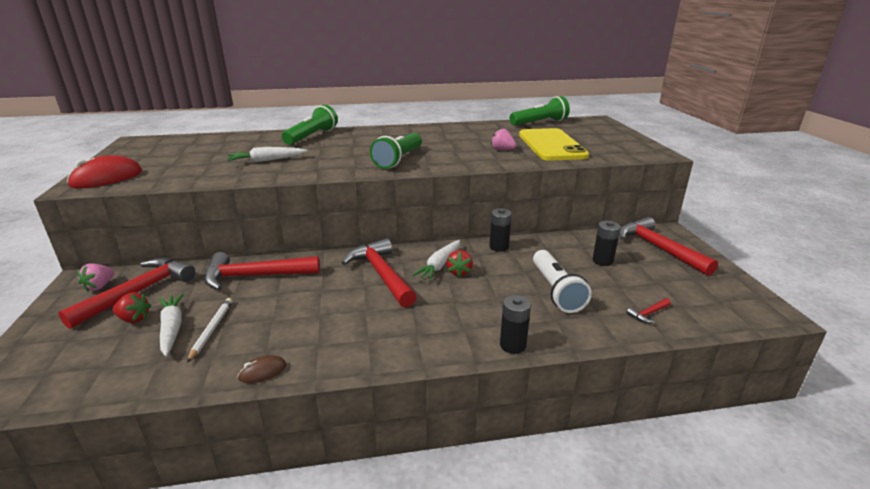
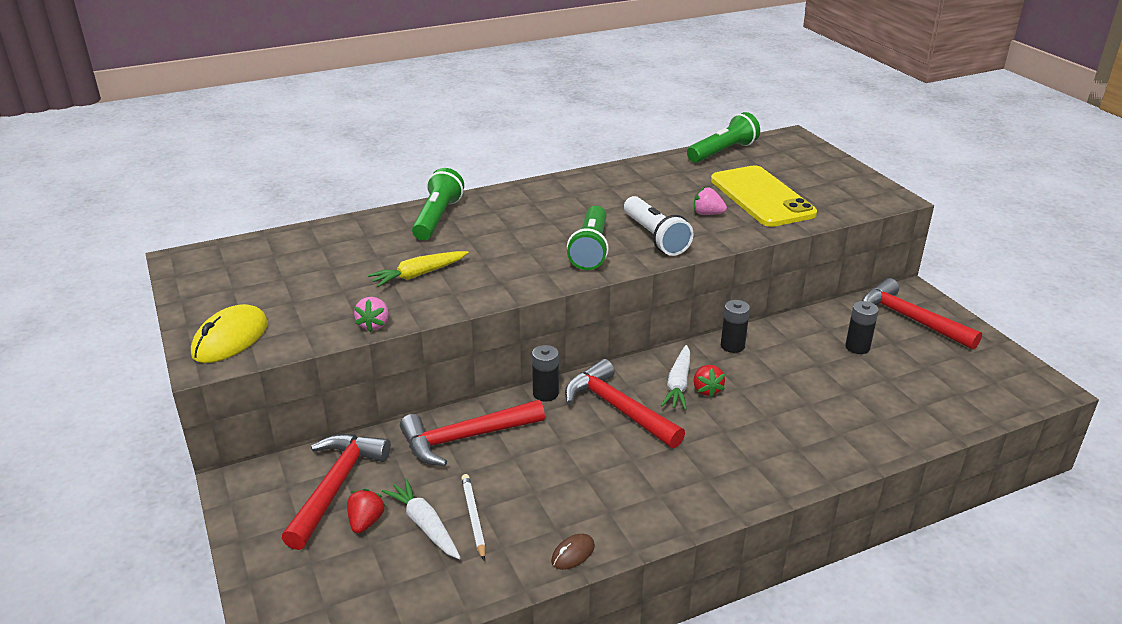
camera: 15 degrees left, 5 degrees up
red mouse [67,155,142,188] -> yellow mouse [191,304,268,363]
pink strawberry [77,264,114,292] -> pink strawberry moved to [354,297,389,332]
red strawberry [112,292,151,323] -> red strawberry turned 75 degrees counterclockwise [347,489,385,534]
white carrot [227,147,308,163] -> yellow carrot [368,251,469,287]
black battery [500,295,531,354] -> black battery moved to [532,345,559,402]
white flashlight [533,250,592,313] -> white flashlight moved to [624,196,694,256]
red hammer [626,298,671,323] -> none

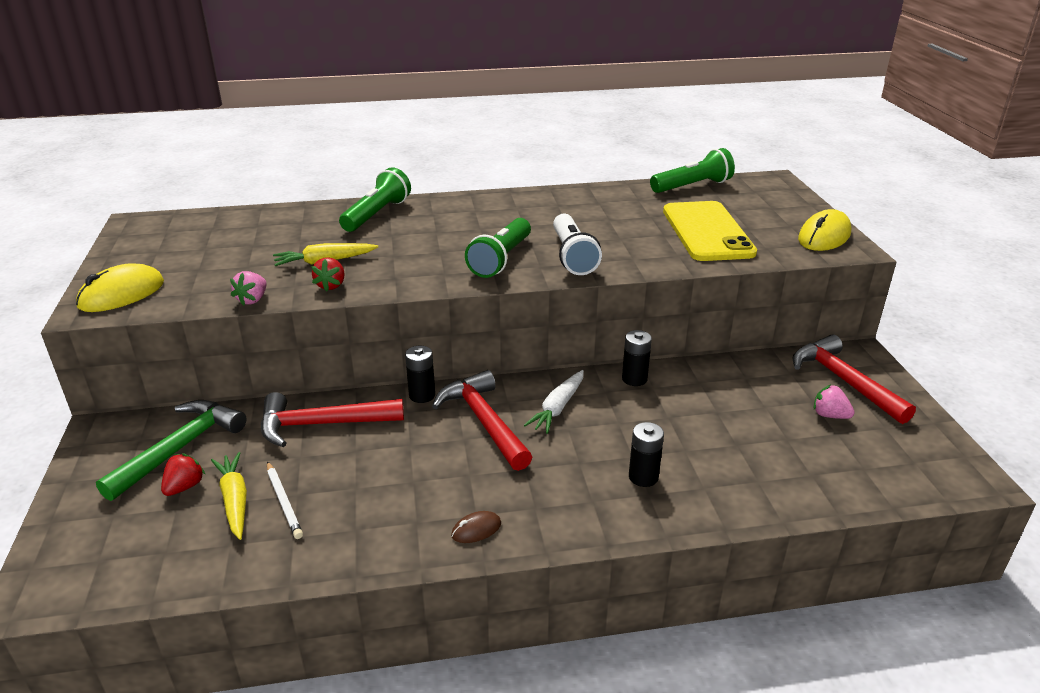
camera: 15 degrees right, 0 degrees up
red hammer [282,434,391,550] -> green hammer [96,400,246,501]
white carrot [382,479,461,559] -> yellow carrot [211,452,247,540]
white pencil [461,474,486,560] -> white pencil turned 150 degrees clockwise [267,461,303,539]
brown mouse [551,534,595,570] -> brown mouse moved to [451,511,501,543]
red strawberry [693,365,725,398] -> red strawberry moved to [311,257,345,291]
pink strawberry [694,187,727,215] -> pink strawberry moved to [814,384,855,419]
black battery [845,301,879,354] -> black battery moved to [629,422,664,487]
none -> yellow mouse [798,209,851,251]

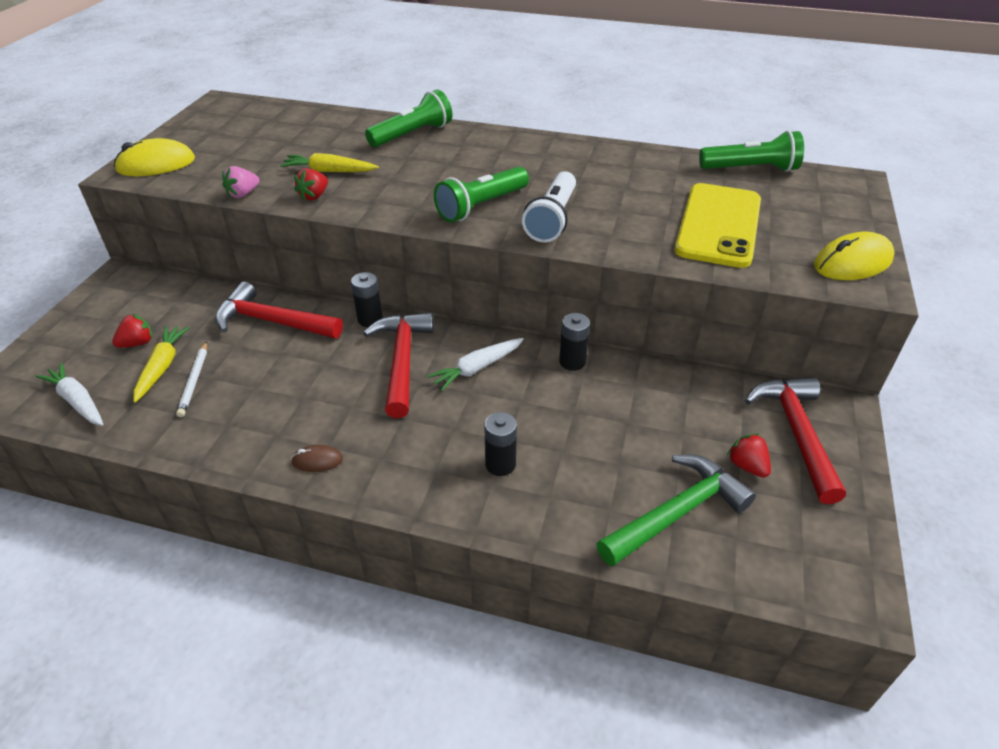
camera: 25 degrees right, 10 degrees up
green hammer [96,400,246,501] -> green hammer moved to [597,454,756,567]
pink strawberry [814,384,855,419] -> red strawberry [727,434,771,478]
none -> white carrot [35,363,104,426]

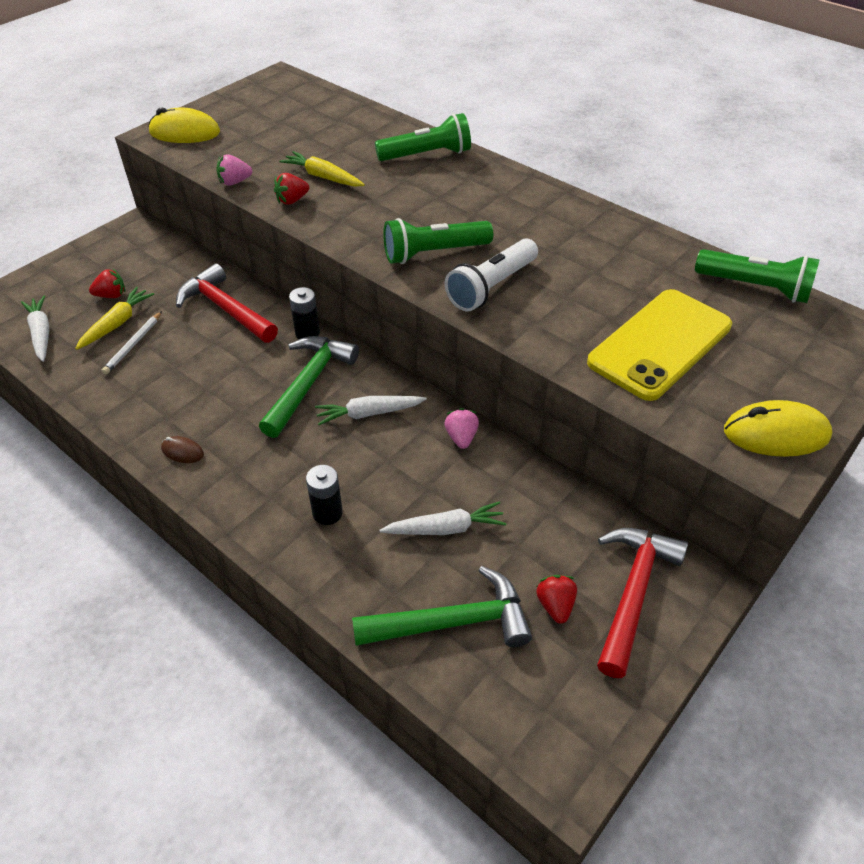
camera: 25 degrees right, 5 degrees up
red hammer [363,312,434,418] -> green hammer [259,336,359,438]
black battery [559,313,590,371] -> pink strawberry [444,408,479,449]
none -> white carrot [380,501,507,535]

